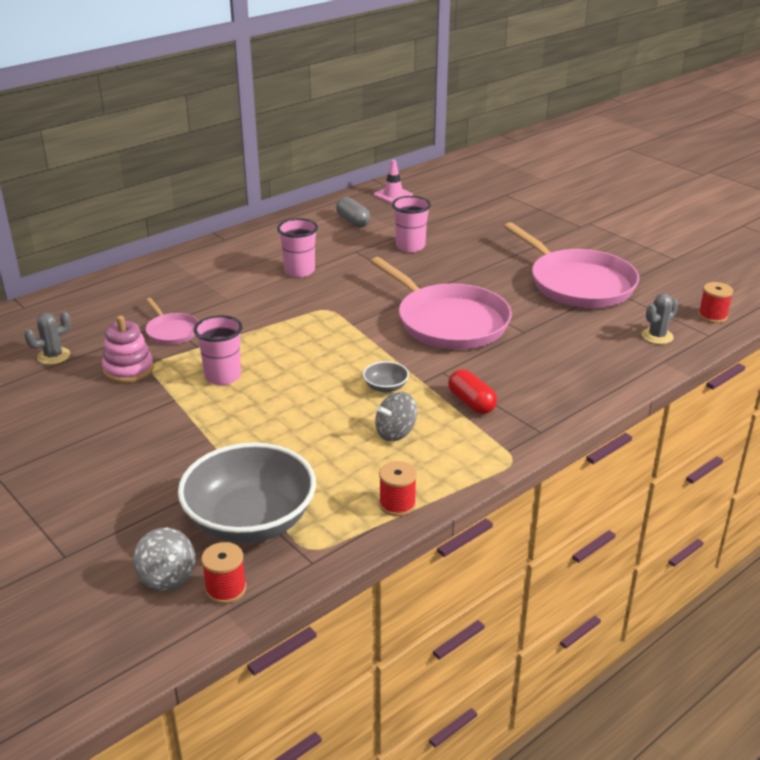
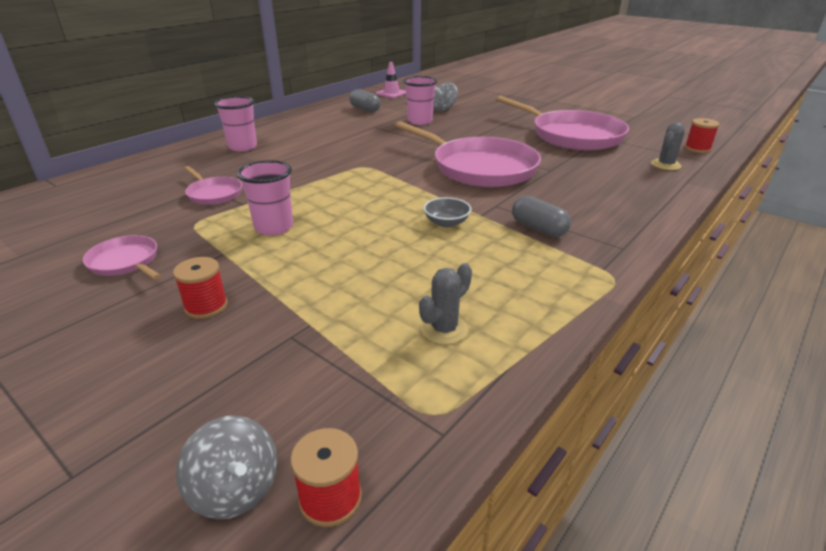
camera: 10 degrees left, 0 degrees up
grey cactus [24,311,71,365] -> grey cactus moved to [419,263,472,345]
pink stacking toy [102,316,154,383] -> none
grey bowl [178,443,316,543] -> none
pink cup [277,218,318,277] -> pink cup moved to [215,96,257,151]
grey spinning top [375,392,417,442] -> grey spinning top moved to [433,82,458,111]
red spool [379,461,417,516] -> red spool moved to [173,257,228,319]
red capsule [448,369,497,414] -> grey capsule [512,196,571,237]
none -> pink pan [83,235,161,279]

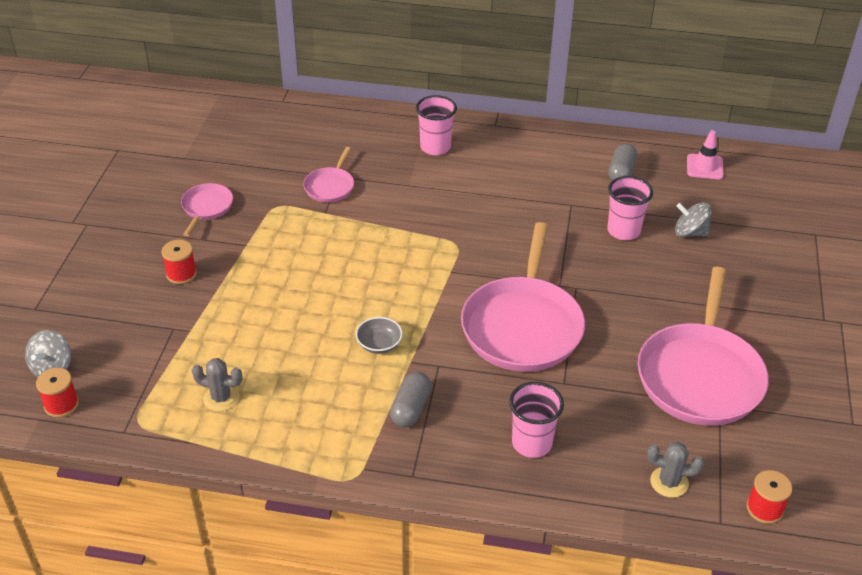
camera: 60 degrees right, 10 degrees up
pink cup [237,160,293,236] -> pink cup moved to [509,382,564,458]

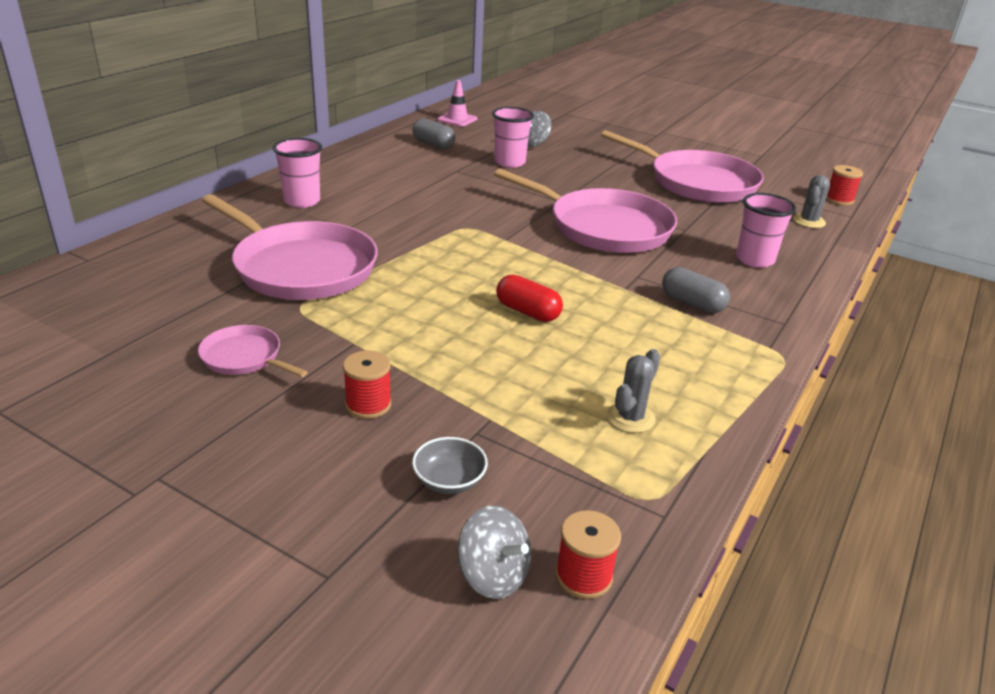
camera: 70 degrees left, 10 degrees down
pink pan [303,147,354,203] -> pink pan [201,194,378,300], size x2.12
grey bowl [356,317,402,354] -> grey bowl moved to [412,437,488,494]
none -> red capsule [496,274,563,322]

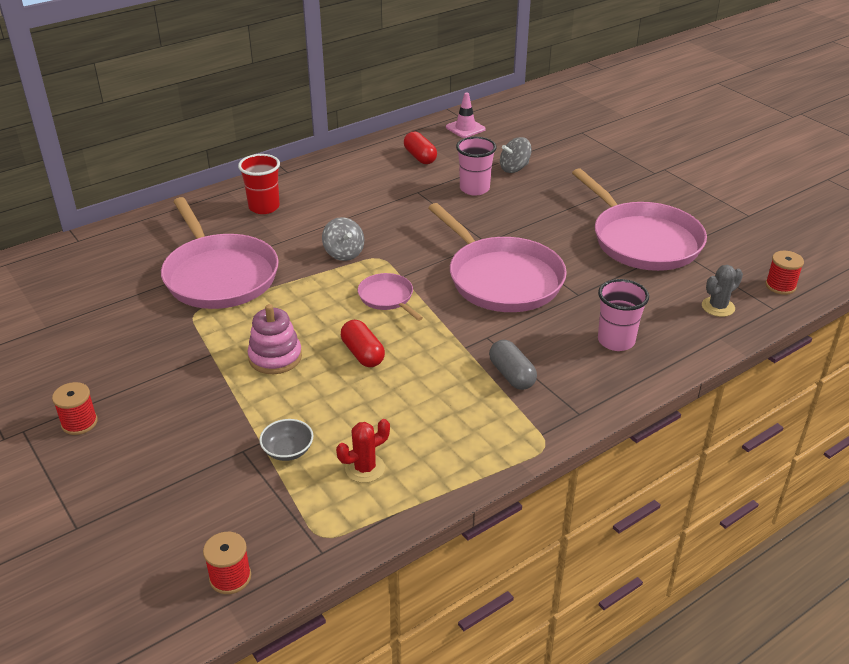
camera: 25 degrees right, 5 degrees up
pink pan [198,325,308,377] -> pink pan moved to [358,273,423,321]
pink cup [273,138,322,208] -> red cup [238,154,280,214]
red spool [343,351,391,419] -> red spool moved to [52,382,98,435]
grey capsule [412,118,455,149] -> red capsule [404,131,437,164]
grey bowl [412,437,488,494] -> grey bowl moved to [259,419,313,461]
grey spinning top [457,506,531,599] -> grey spinning top moved to [322,217,364,261]
grey cactus [607,349,660,433] -> red cactus [336,419,390,483]
none -> pink stacking toy [248,304,302,374]

